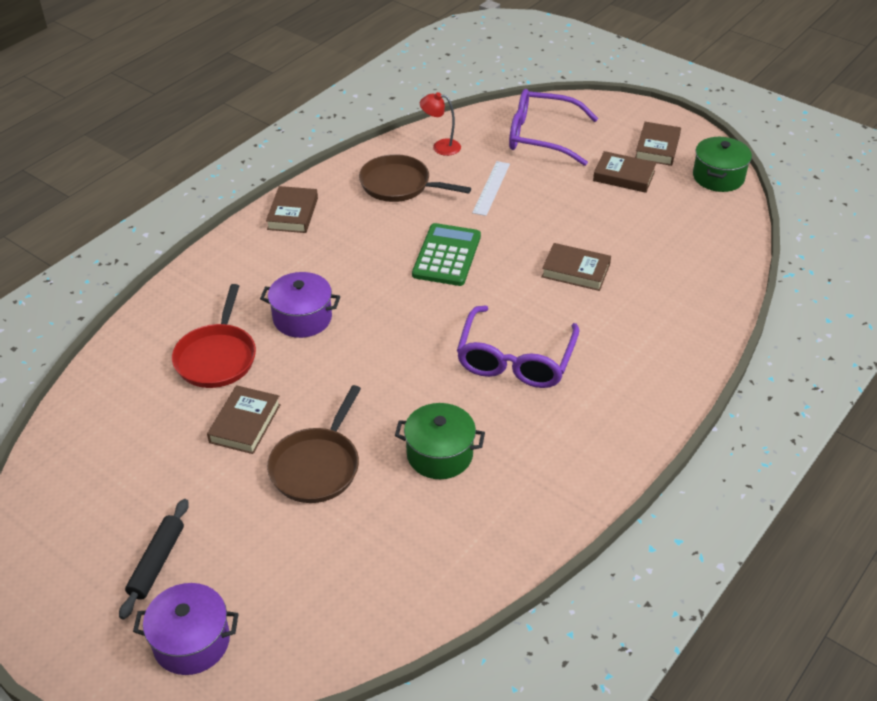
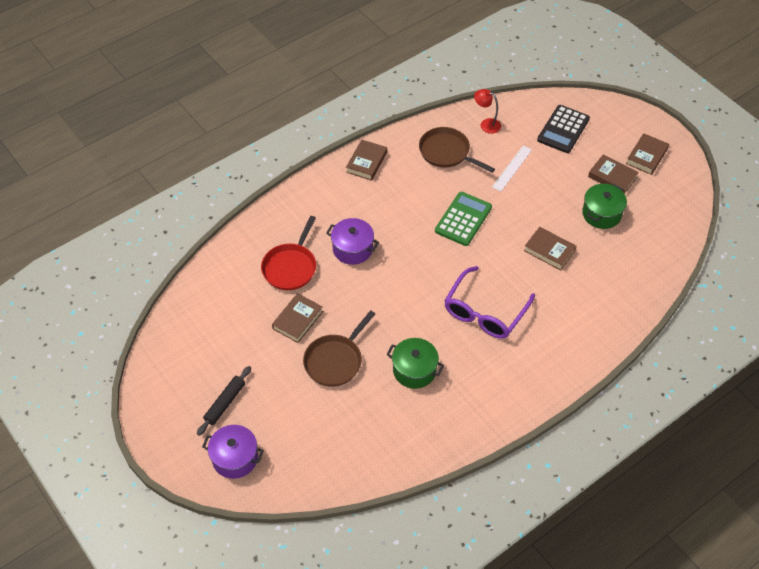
camera: 15 degrees right, 10 degrees up
purple glasses [509,89,598,166] -> black calculator [537,105,590,153]
green pot [693,137,752,192] -> green pot moved to [582,184,627,229]

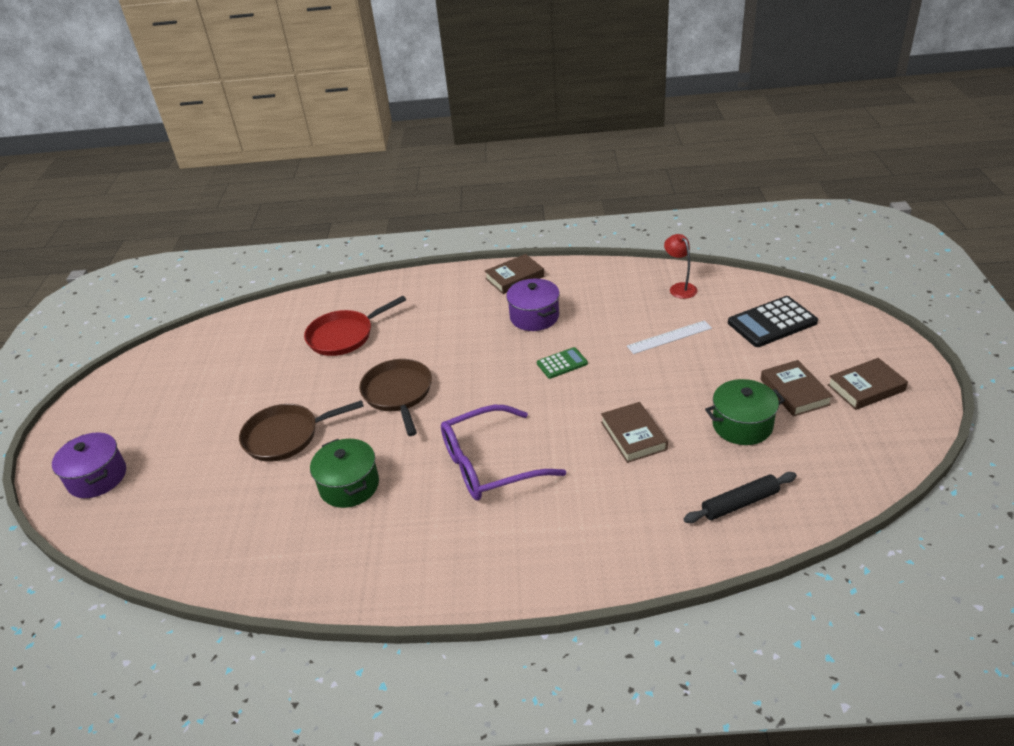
camera: 40 degrees right, 15 degrees down
black rolling pin [197,366,251,436] -> black rolling pin moved to [684,472,797,523]
brown book [272,293,323,343] -> none
purple pot [326,218,379,265] -> purple pot moved to [506,279,560,331]
brown pan [419,127,495,173] -> brown pan moved to [359,359,432,436]
green calculator [435,192,492,246] -> green calculator [537,347,588,379], size x0.57

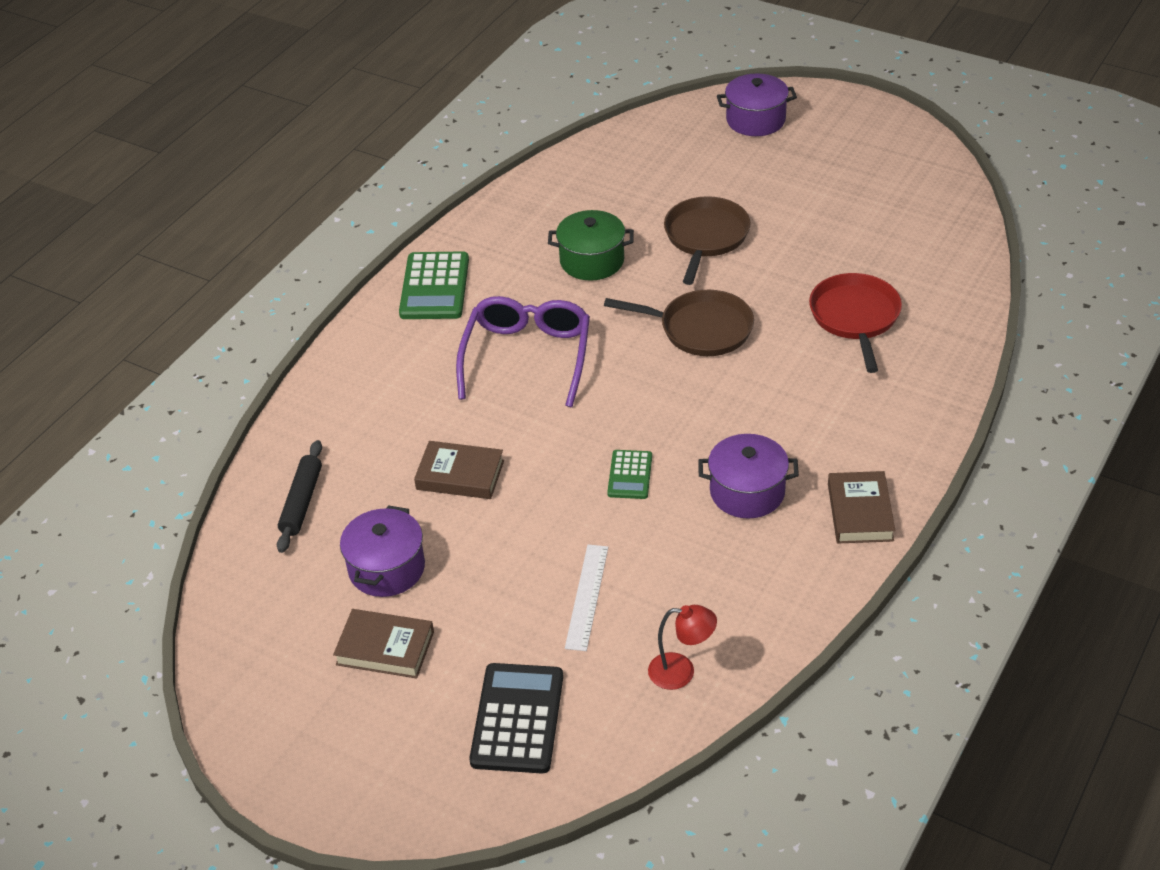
camera: 120 degrees right, 5 degrees up
green pot [705,379,785,445] -> purple pot [340,505,425,597]
brown book [828,358,908,410] -> none
none -> green calculator [399,251,469,319]

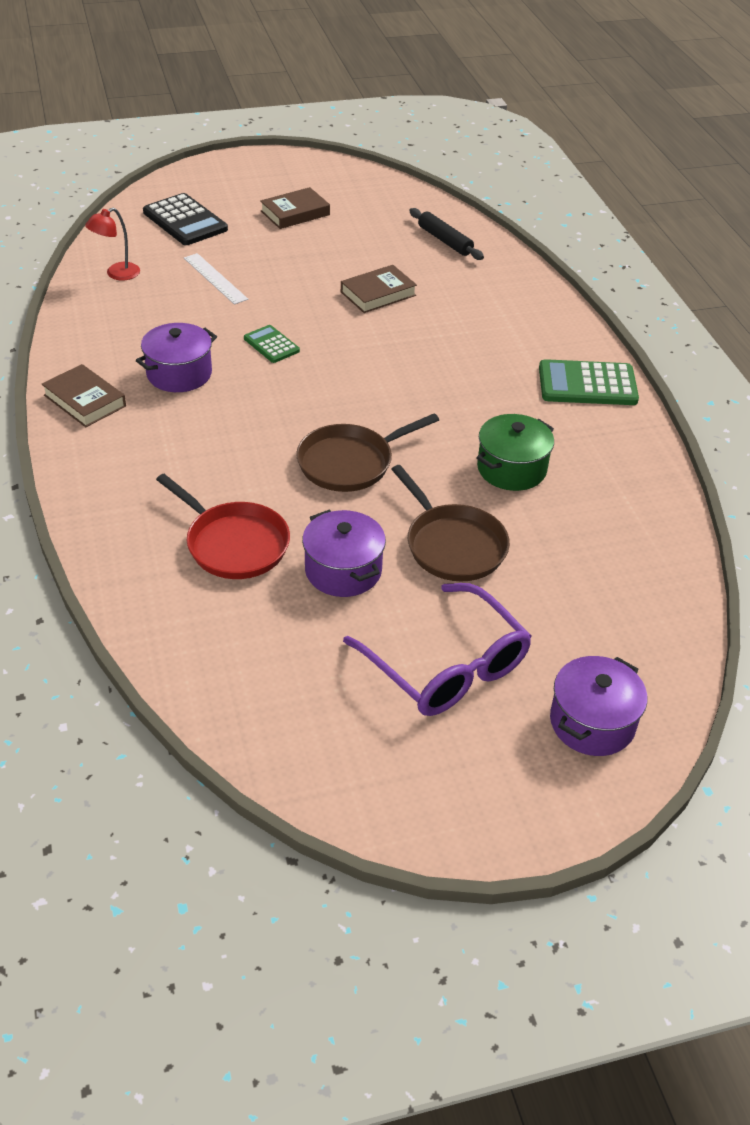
camera: 130 degrees right, 0 degrees up
purple pot [340,505,425,597] -> purple pot moved to [302,510,386,597]
green calculator [399,251,469,319] -> green calculator turned 45 degrees counterclockwise [539,359,639,405]
purple glasses [456,296,590,407] -> purple glasses moved to [343,583,532,716]

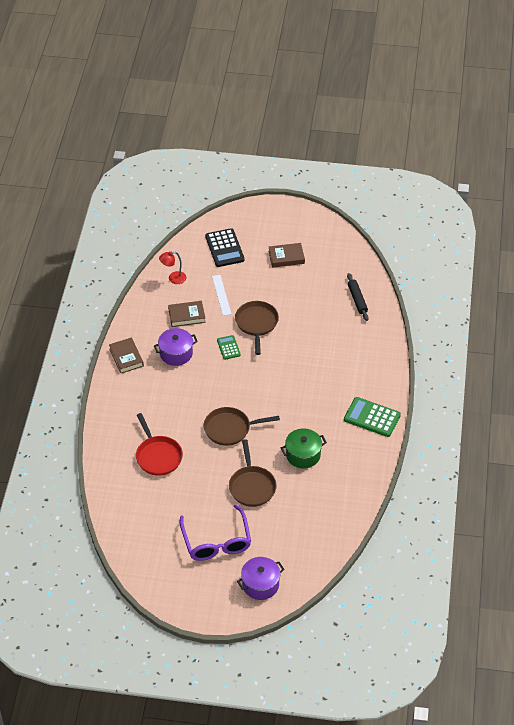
camera: 25 degrees right, 5 degrees up
purple pot [302,510,386,597] -> none
brown book [341,265,417,313] -> brown book moved to [168,301,206,327]
none -> brown pan [235,301,279,355]

